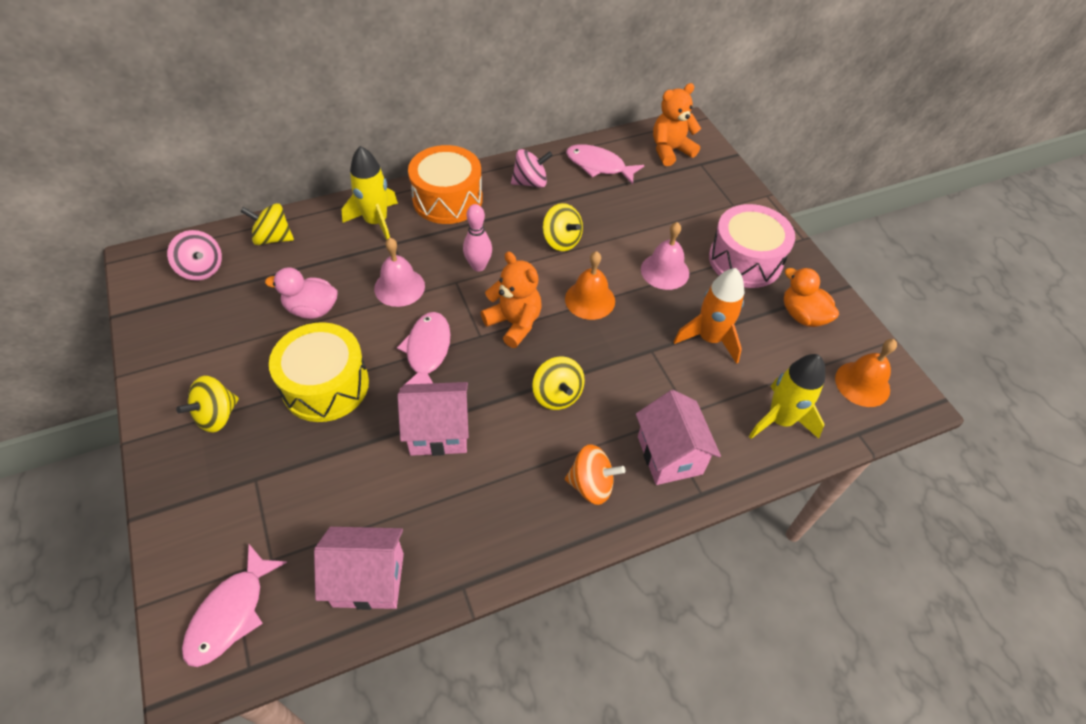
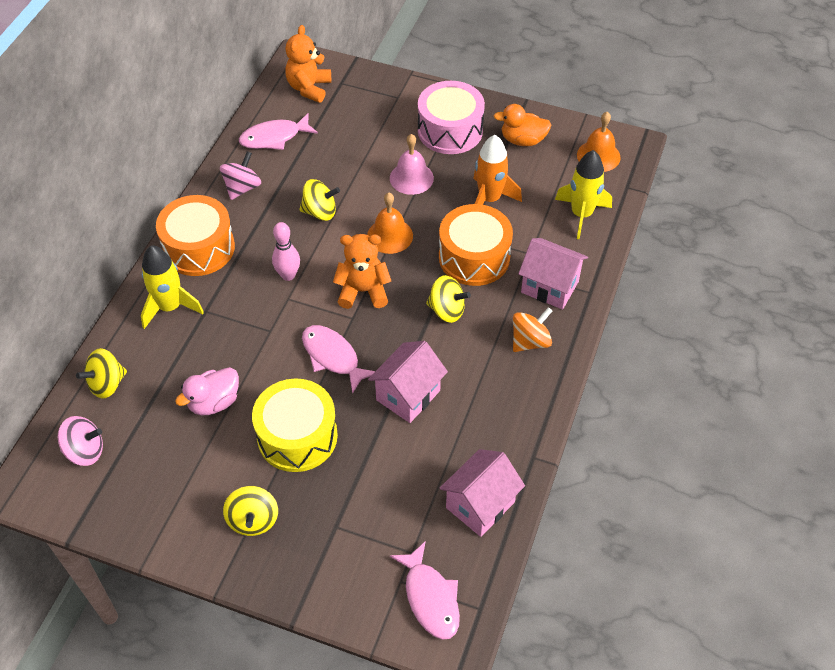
camera: 45 degrees left, 0 degrees up
pink bell [374,238,425,307] -> none
none -> orange drum [439,204,513,286]

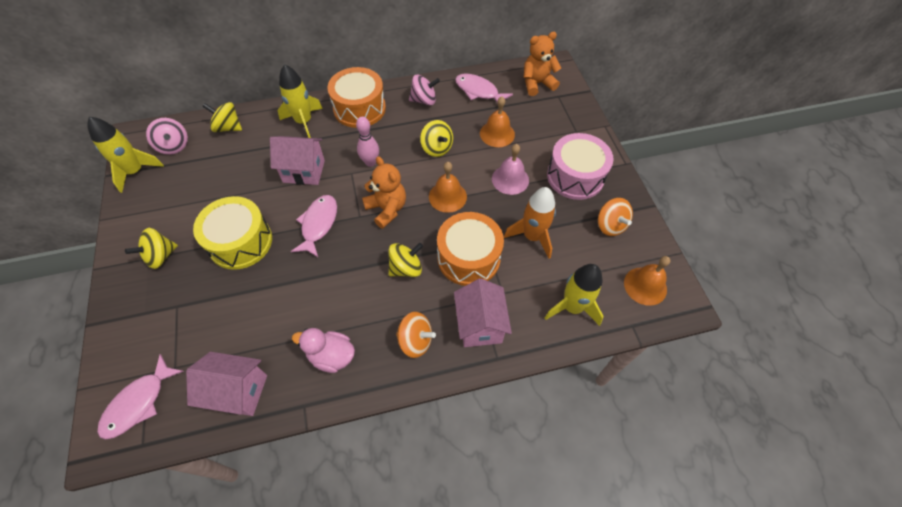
camera: 55 degrees right, 5 degrees up
pink duck [175,367,239,416] -> pink duck moved to [292,328,355,373]
pink house [368,341,448,423] -> pink house moved to [270,136,325,185]
yellow spinning top [426,275,471,323] -> yellow spinning top turned 105 degrees counterclockwise [388,243,423,277]
orange duck [494,104,551,146] -> orange spinning top [598,198,633,236]
none -> yellow rocket [87,117,164,193]
none -> orange bell [480,97,515,147]

